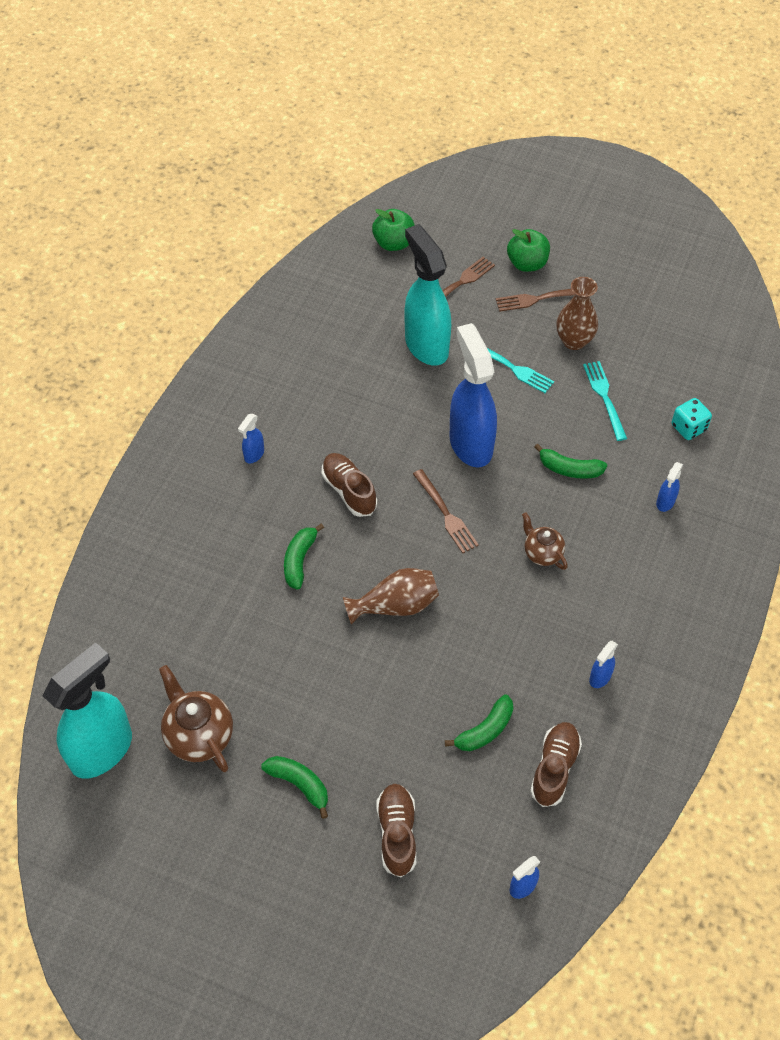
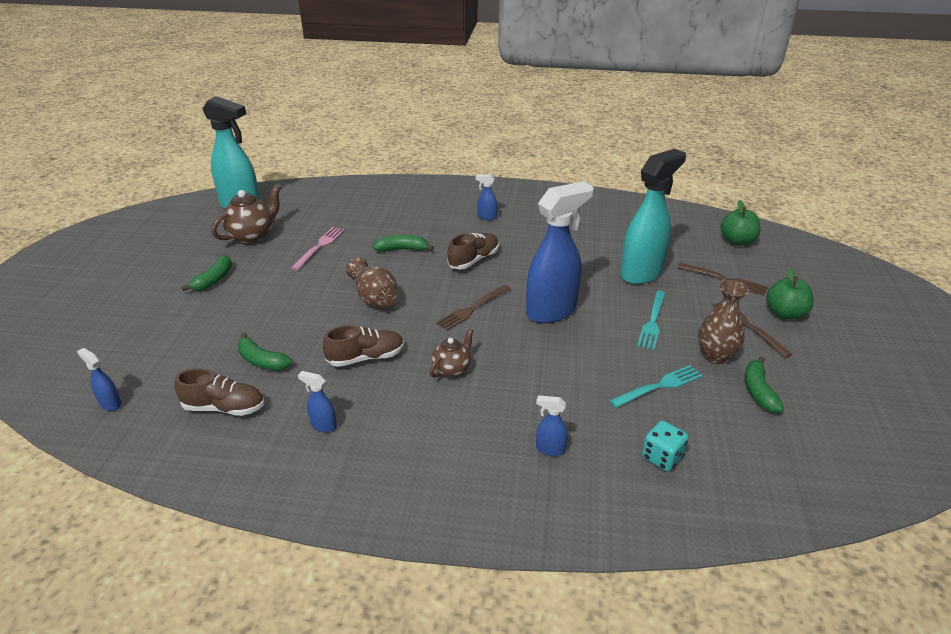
camera: 75 degrees right, 20 degrees down
brown shoe [376,784,416,878] -> brown shoe moved to [323,325,404,367]
green banana [535,444,607,479] -> green banana moved to [745,356,784,413]
none -> pink fork [291,227,345,270]

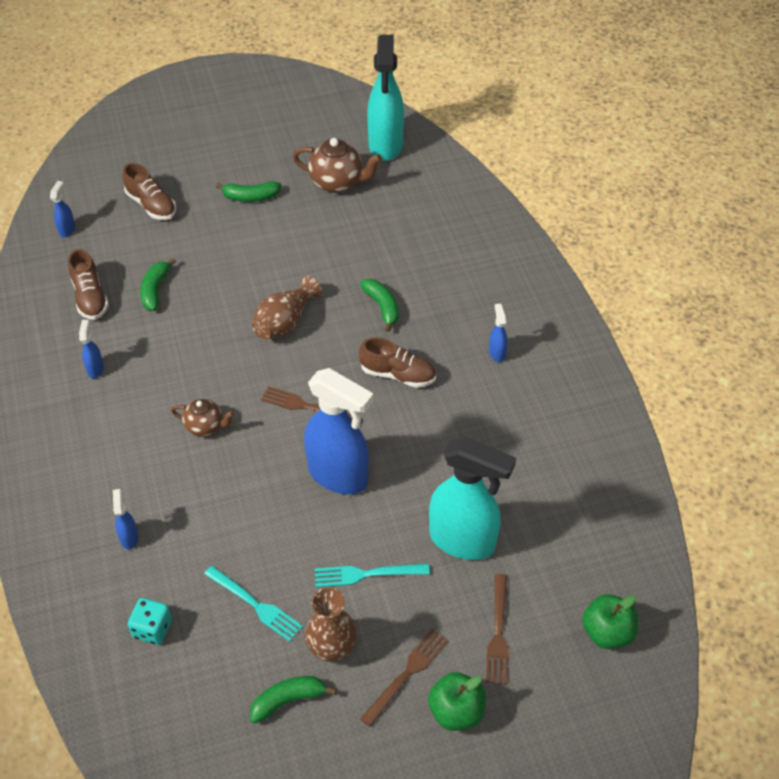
camera: 65 degrees right, 15 degrees up
pink fork [291,227,345,270] -> none
brown shoe [323,325,404,367] -> brown shoe moved to [123,163,176,220]

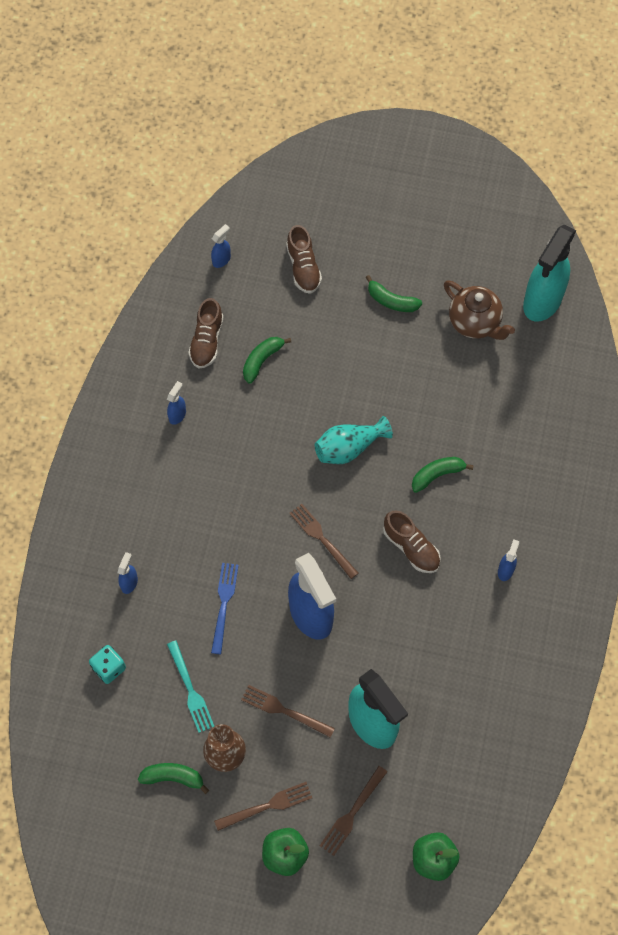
camera: 30 degrees right, 15 degrees up
brown teapot [171,399,235,437] -> none
brown vase [252,276,322,339] -> turquoise vase [315,416,393,464]
turquoise fork [315,563,430,587] -> brown fork [241,685,335,738]
green banana [360,279,399,332] -> green banana turned 120 degrees counterclockwise [412,457,474,493]
none -> blue fork [211,563,239,654]

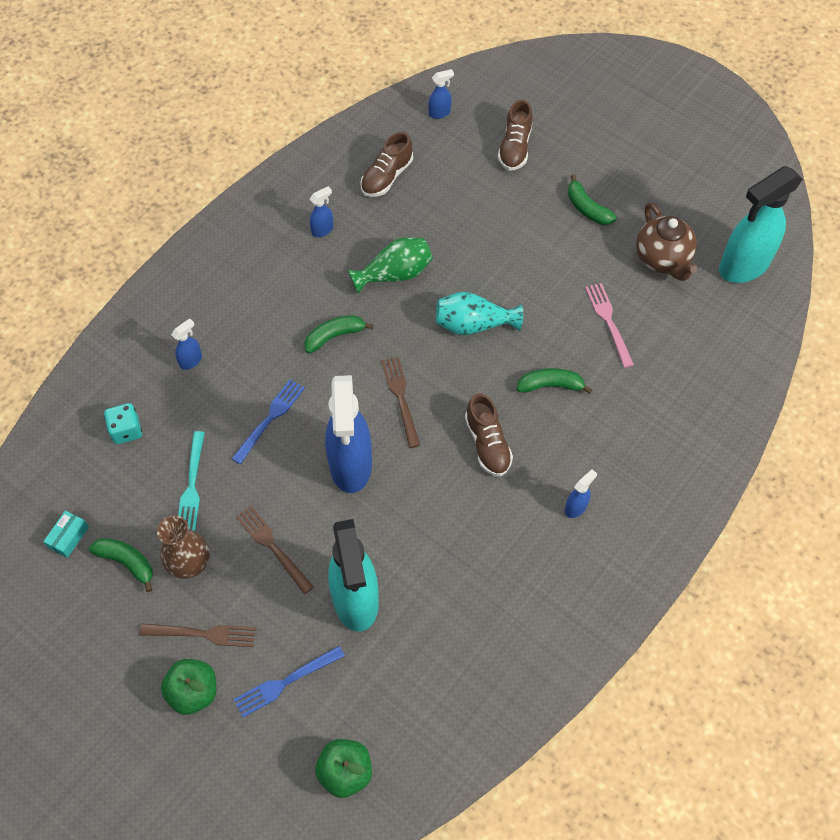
camera: 25 degrees right, 5 degrees down
green banana [243,337,291,384] -> green banana moved to [304,315,374,353]
brown fork [320,766,387,856] -> blue fork [233,646,345,718]
none -> turquoise box [43,511,89,558]
none -> green vase [348,237,433,294]
none -> pink fork [585,283,634,368]

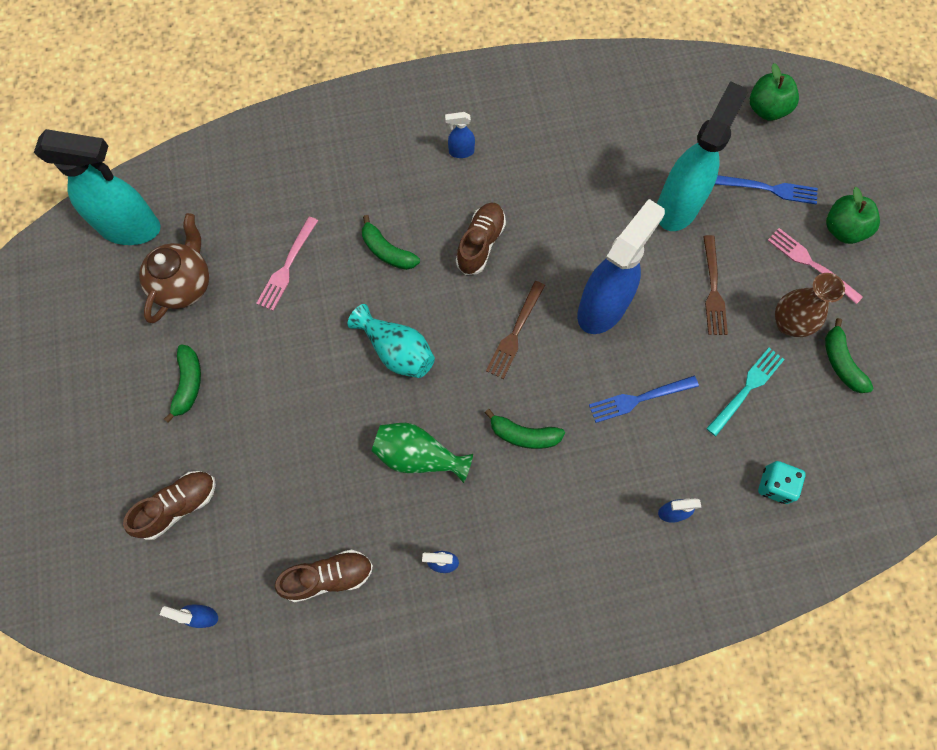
camera: 140 degrees left, 10 degrees up
turquoise box [43,511,89,558] -> none
brown fork [140,624,256,647] -> pink fork [767,228,863,304]

